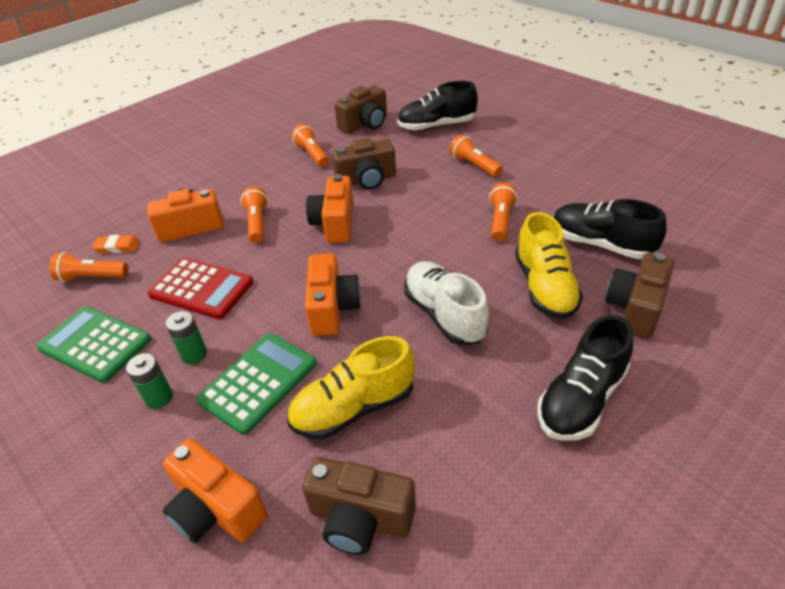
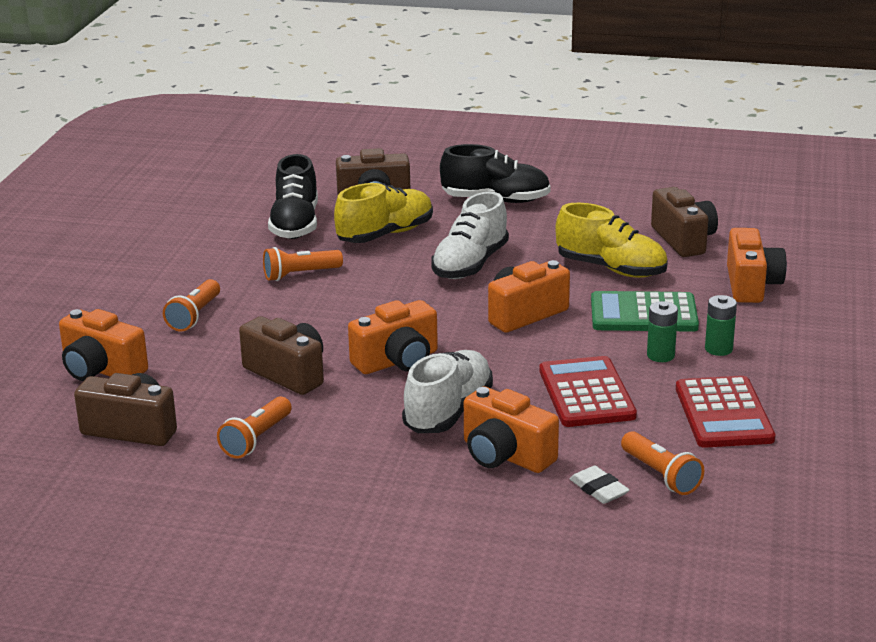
camera: 125 degrees left, 15 degrees down
green calculator [36,306,152,383] -> red calculator [676,376,775,448]
orange eraser [92,235,140,254] -> white eraser [570,466,630,504]
orange flashlight [240,187,268,243] -> white shoe [402,350,493,433]
black shoe [397,81,478,131] -> orange camera [59,309,148,381]

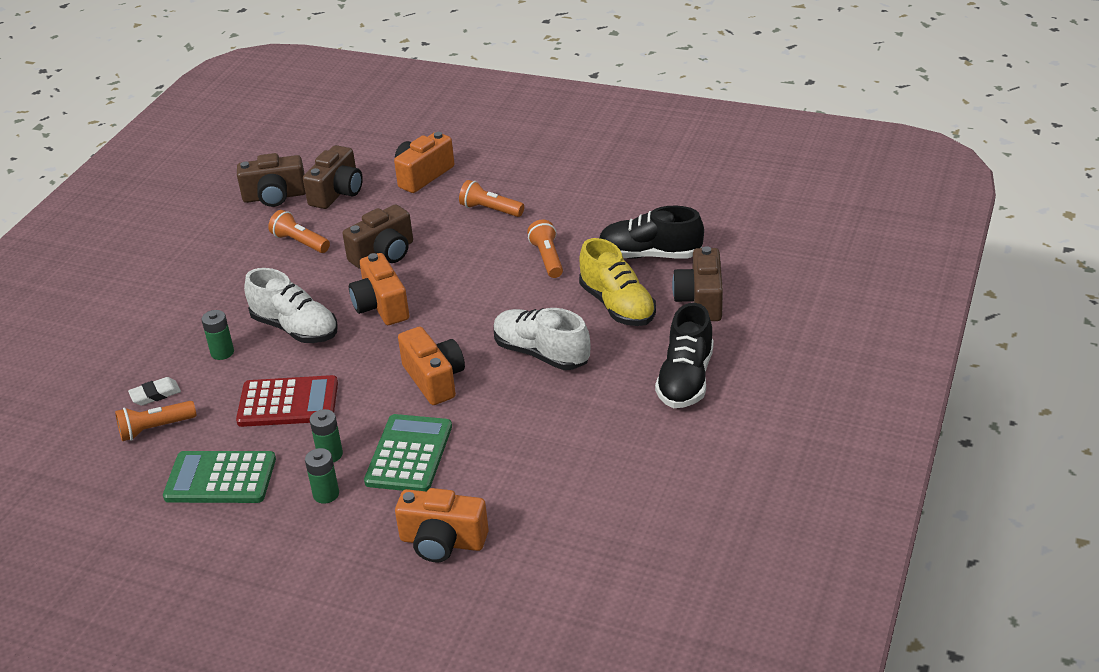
camera: 100 degrees right, 10 degrees up
orange camera [464,387,559,473] -> green battery [202,310,234,360]
yellow shoe [555,203,668,278] -> none
brown camera [651,187,718,257] -> brown camera moved to [237,153,306,207]
red calculator [676,376,775,448] -> green calculator [163,451,276,503]

